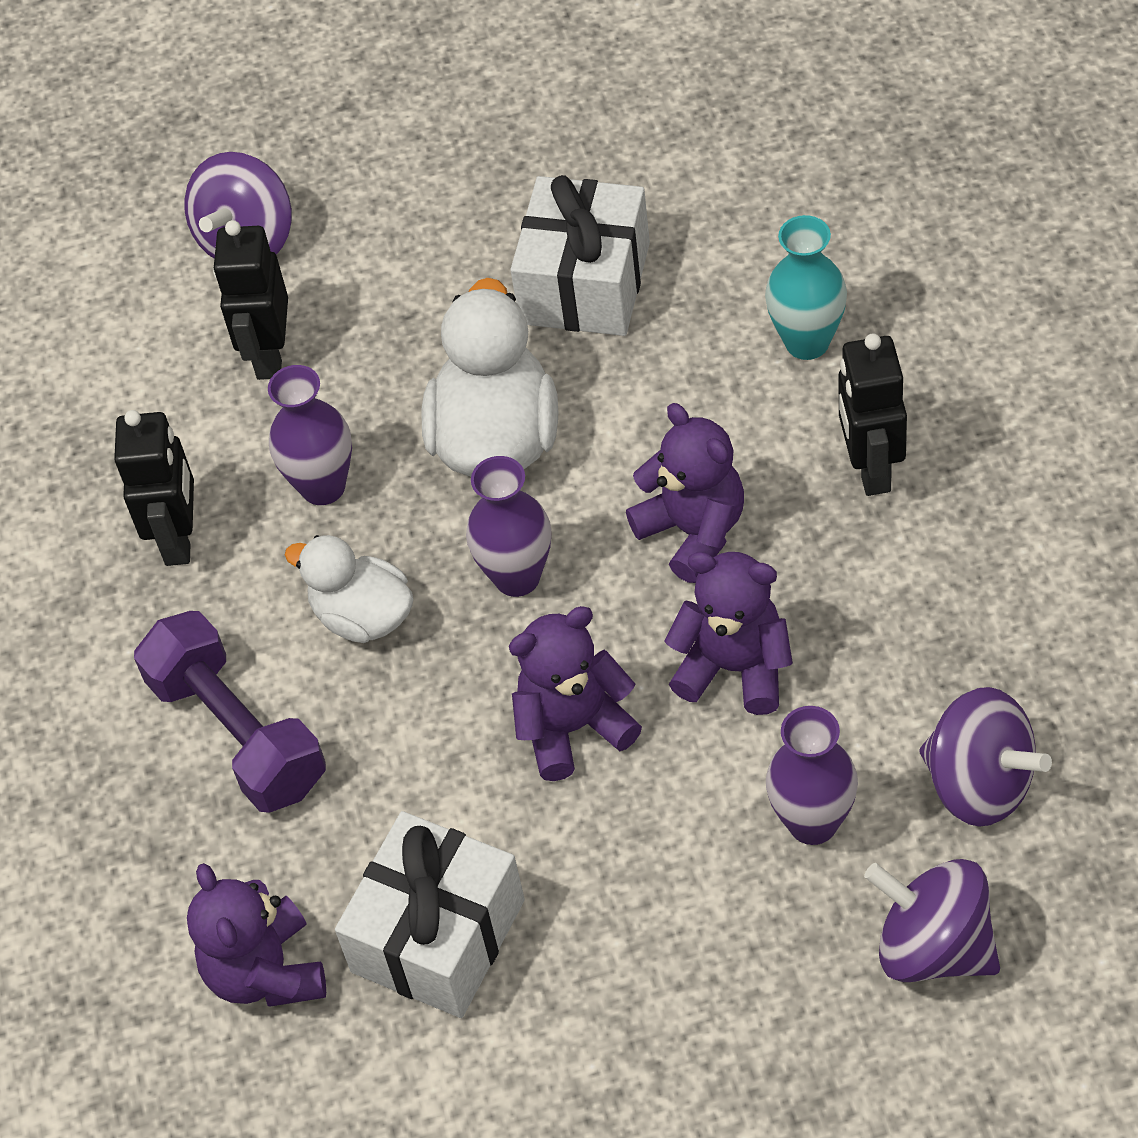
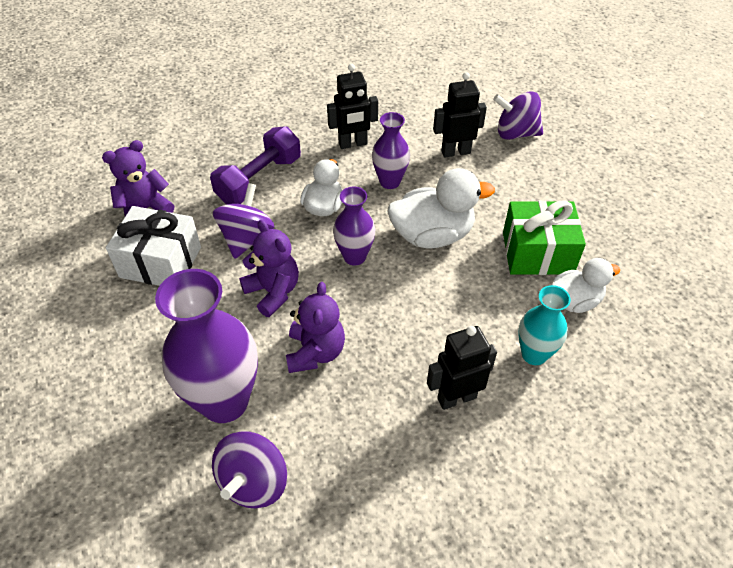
camera: 70 degrees right, 5 degrees down
white gift [510,175,650,336] -> green gift [503,200,586,275]
purple teddy bear [626,403,744,583] -> none
purple vase [766,706,858,845] -> purple vase [155,269,258,423], size x1.79
purple spinning top [864,859,1000,982] -> purple spinning top moved to [213,183,274,259]
none -> white duck [552,258,620,313]

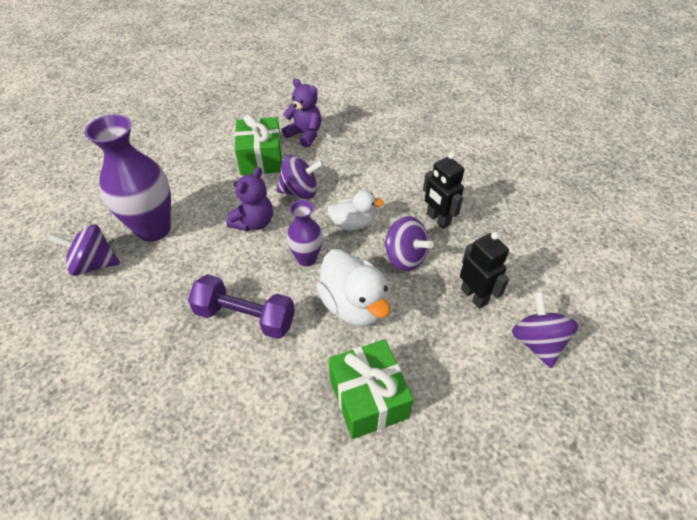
camera: 70 degrees right, 0 degrees up
white gift [106,206,201,286] -> green gift [235,115,283,175]
purple dumbbell [210,126,301,204] -> purple dumbbell moved to [188,274,295,339]
purple teddy bear [286,282,345,373] -> none
purple vase [372,112,410,189] -> purple spinning top [384,216,434,271]
black robot [427,326,497,410] -> none
turquoise vase [518,285,571,365] -> none
white duck [552,258,620,313] -> none

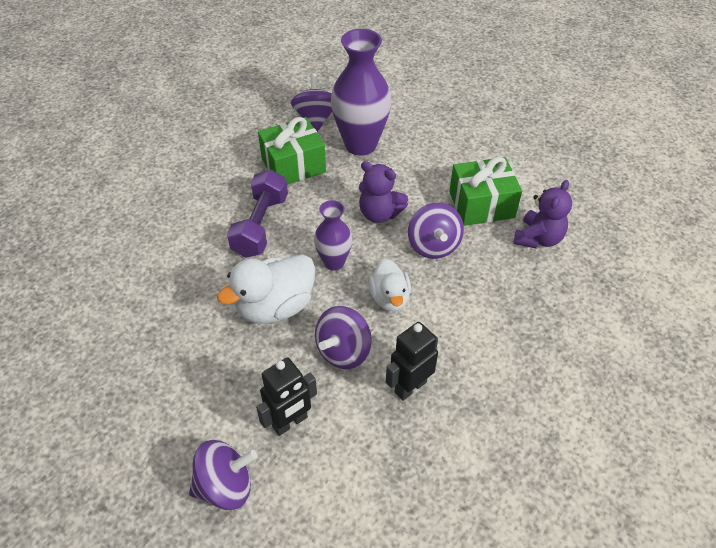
camera: 85 degrees right, 0 degrees up
green gift [329,339,414,439] -> green gift moved to [258,117,326,185]

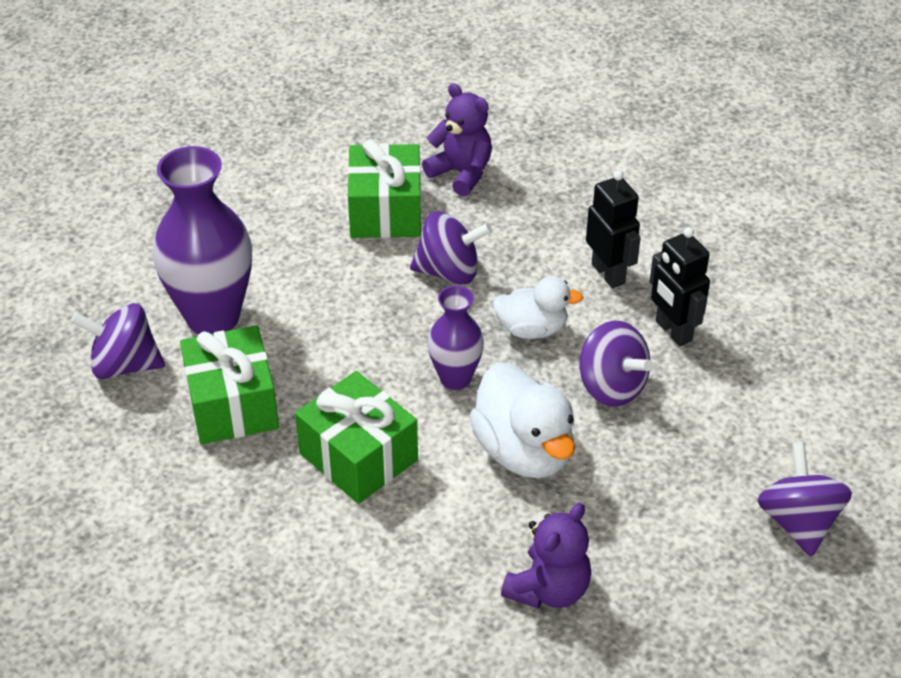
camera: 80 degrees left, 5 degrees down
purple dumbbell [227,170,288,258] -> green gift [295,371,418,504]
black robot [256,358,317,436] -> black robot moved to [586,170,641,288]
purple teddy bear [359,161,408,223] -> purple teddy bear moved to [501,503,591,608]

